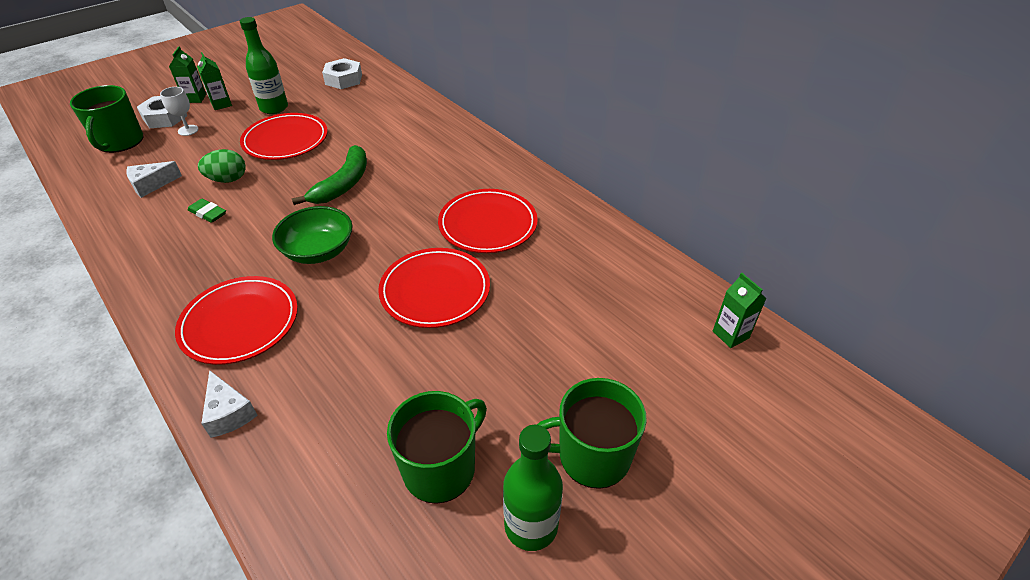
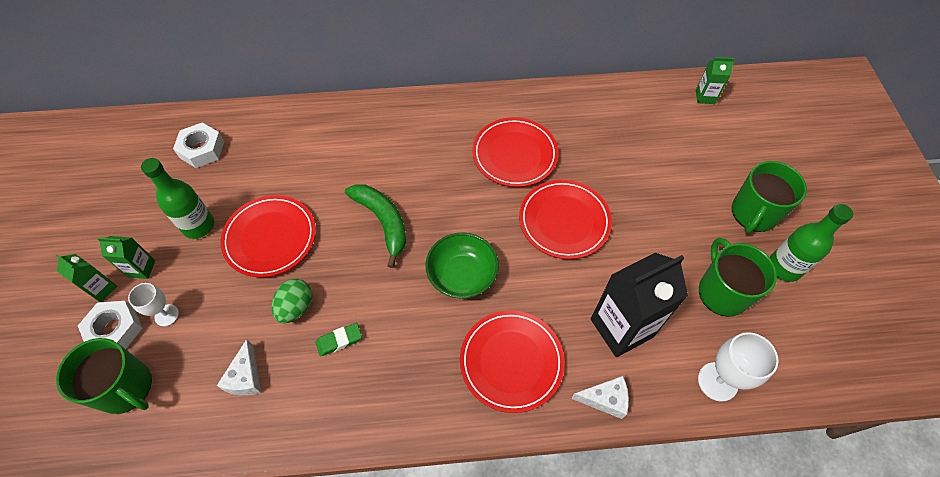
camera: 55 degrees left, 15 degrees up
none -> black carton [591,253,688,357]
none -> white goblet [698,332,779,402]

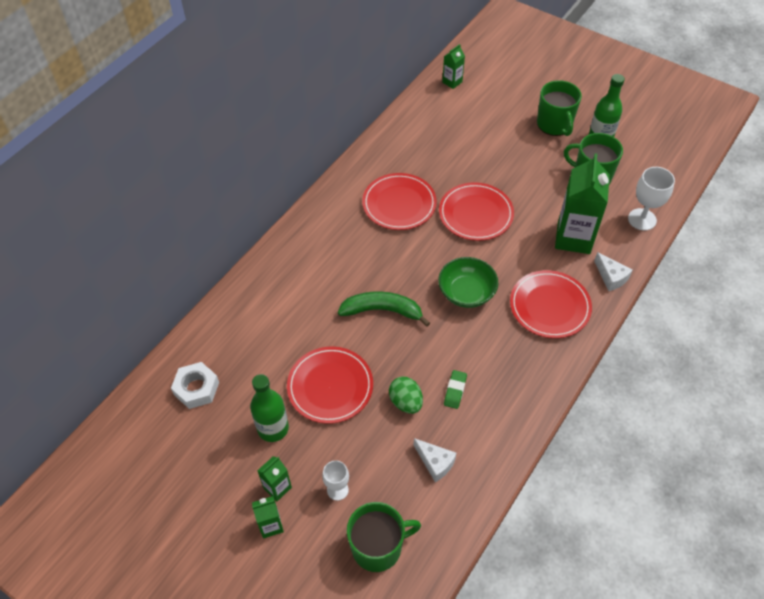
camera: 50 degrees left, 5 degrees down
white nut [78,301,143,349] -> none
white cheese [571,376,629,419] -> white cheese turned 105 degrees clockwise [594,252,633,291]
black carton [591,253,688,357] -> green carton [555,153,610,254]

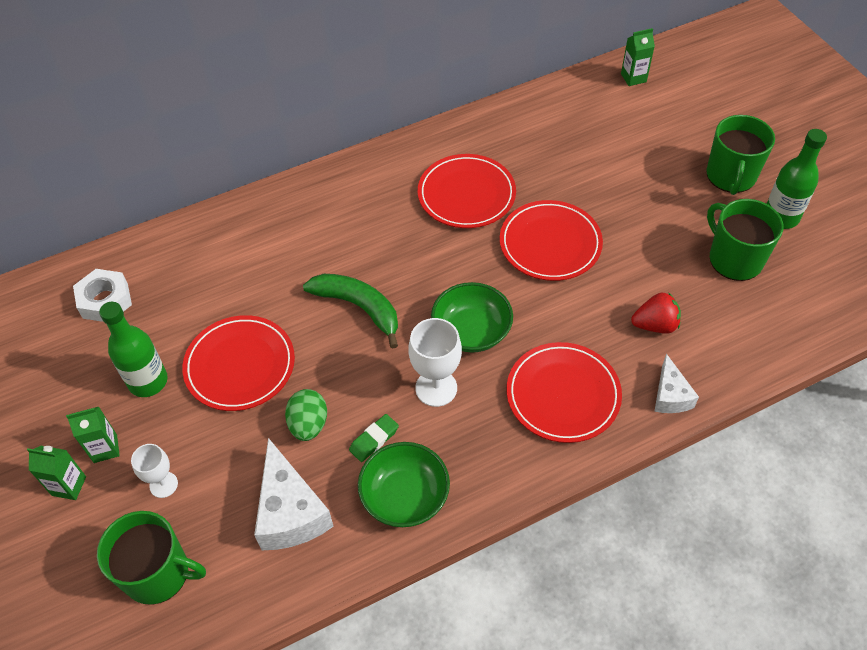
camera: 30 degrees right, 0 degrees up
white cheese [414,438,456,482] -> white cheese [254,438,334,550], size x1.71
green carton [555,153,610,254] -> red strawberry [631,292,681,334]
white goblet [628,167,675,231] -> white goblet moved to [408,318,462,407]
none -> green bowl [358,442,450,527]

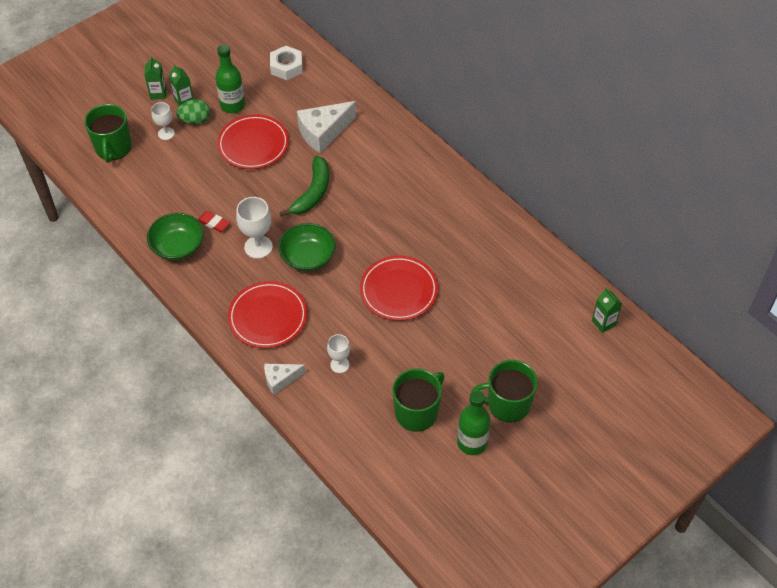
camera: 75 degrees right, 0 degrees up
white cheese [254,438,334,550] -> white cheese moved to [297,101,356,153]
green egg [285,389,327,441] -> green egg moved to [176,99,210,125]
green eraser [349,414,399,462] -> red eraser [198,211,230,232]
red plate [418,154,516,228] -> none
red strawberry [631,292,681,334] -> white goblet [327,334,350,373]

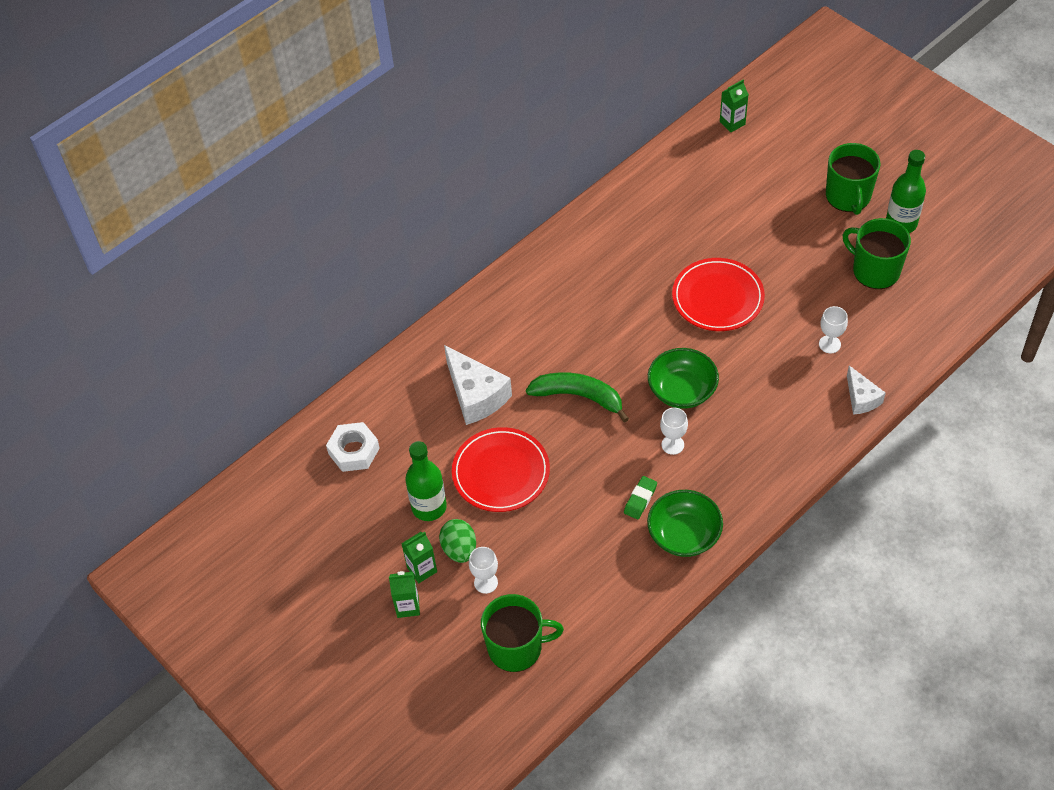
camera: 90 degrees left, 0 degrees up
red eraser [198,211,230,232] -> green eraser [624,476,657,519]
red plate [228,281,307,348] -> none
white goblet [236,197,273,259] -> white goblet [660,408,688,455], size x0.63

